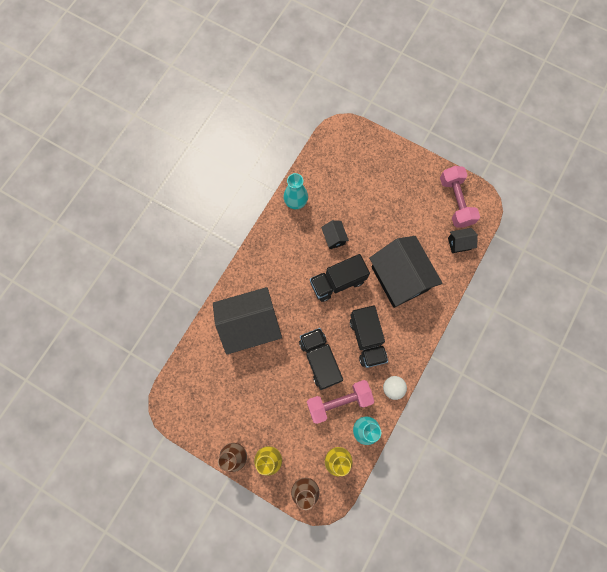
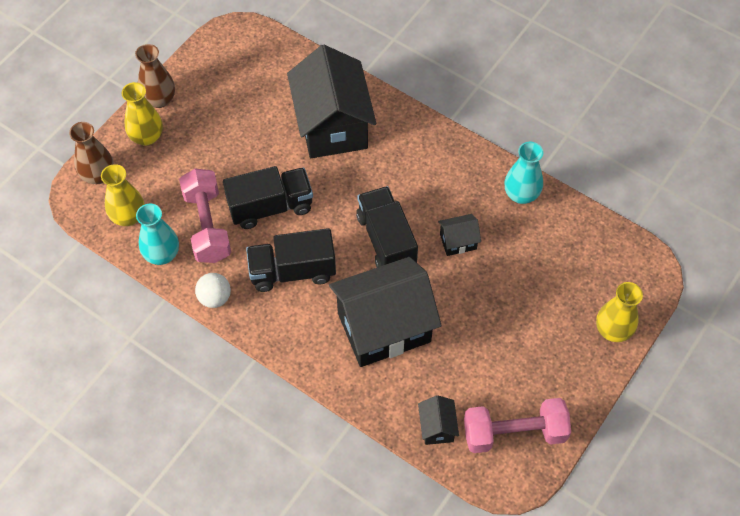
camera: 95 degrees right, 15 degrees down
none -> yellow vase [596,282,643,342]

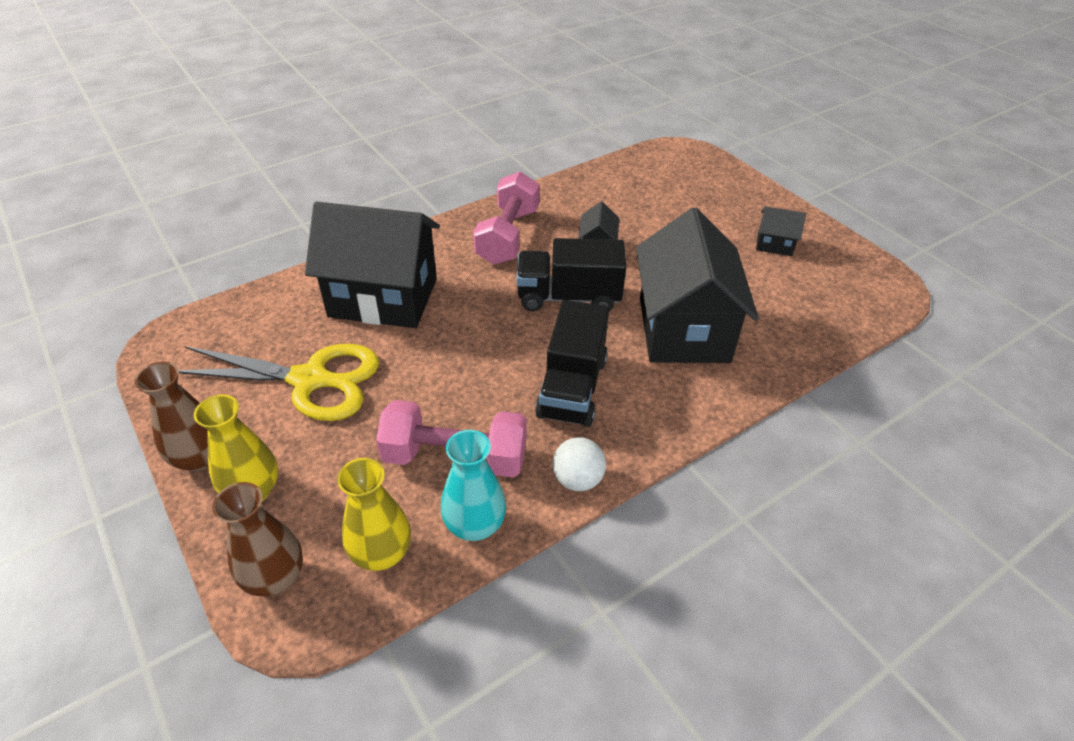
camera: 70 degrees left, 15 degrees down
black truck [223,166,313,229] -> none
black house [418,395,459,445] -> black house moved to [756,206,806,256]
pink dumbbell [464,398,571,453] -> pink dumbbell moved to [473,171,539,265]
turquoise vase [504,142,543,204] -> none
yellow vase [596,282,643,342] -> none
none -> yellow scissors [179,344,379,421]

